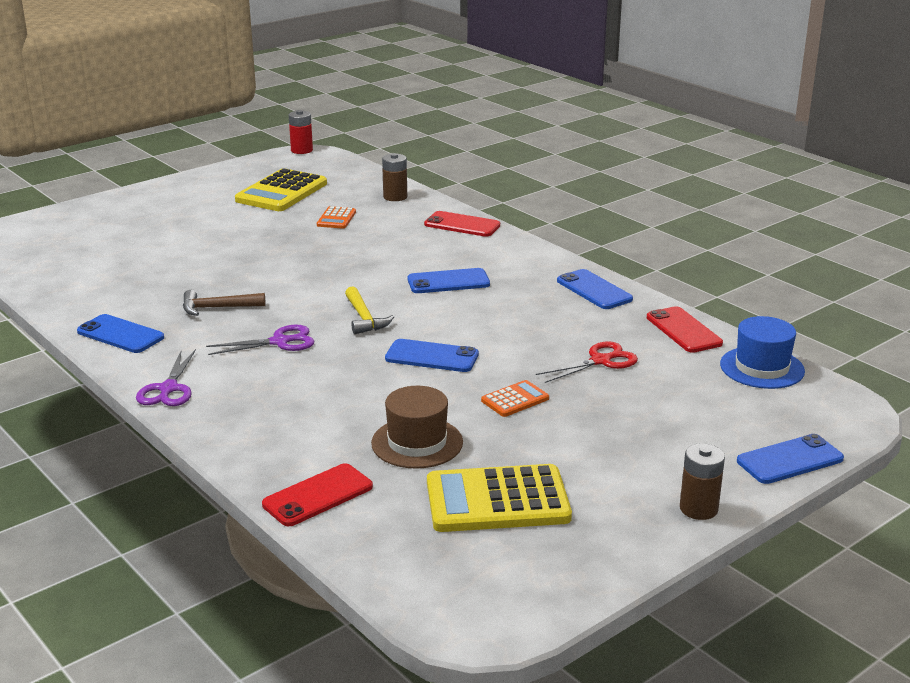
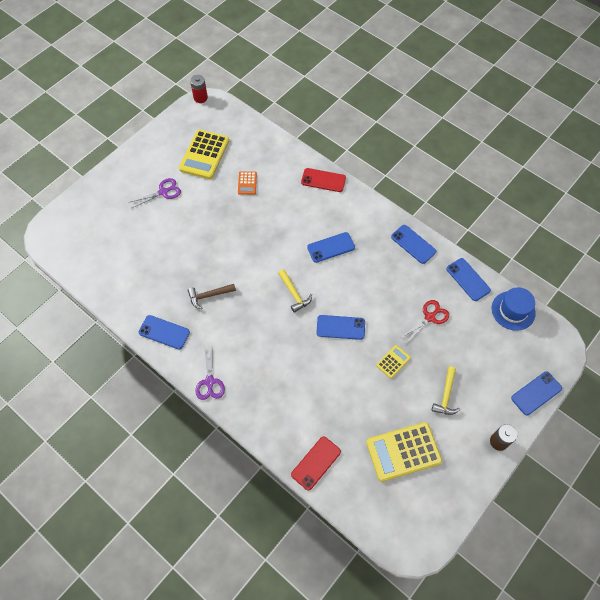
camera: 10 degrees left, 35 degrees up
purple scissors [206,325,315,355] -> purple scissors moved to [128,178,181,208]
brown hat [371,386,463,469] -> none
brown battery [382,153,407,201] -> none
orange calculator [481,380,549,417] -> yellow calculator [376,345,411,379]
red phone [647,306,723,353] -> blue phone [446,258,491,301]
none -> yellow hammer [432,367,460,415]

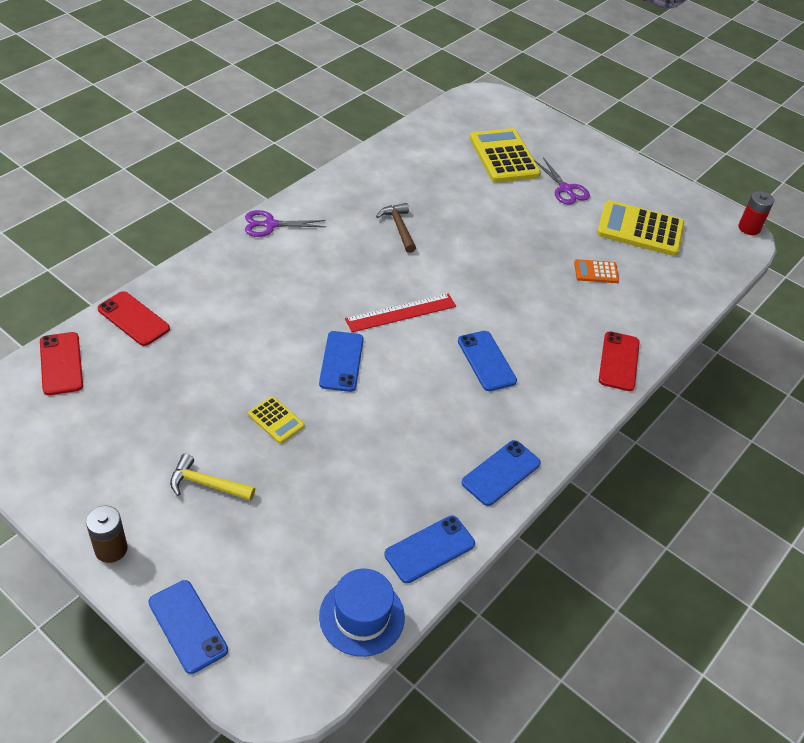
camera: 85 degrees right, 15 degrees down
blue phone [139,315,190,349] -> none
yellow hammer [278,269,312,313] -> red ruler [345,294,456,332]
yellow calculator [366,422,442,482] -> yellow calculator moved to [470,128,541,183]
red scissors [402,300,449,342] -> none
none -> red phone [40,332,83,395]

